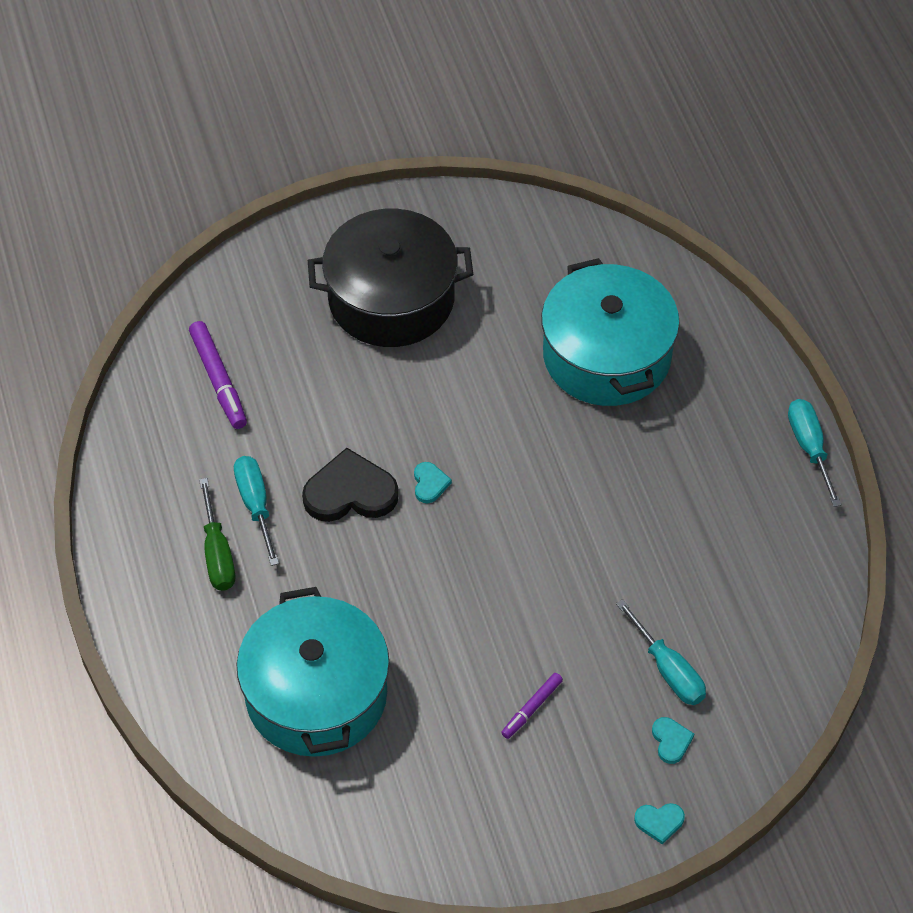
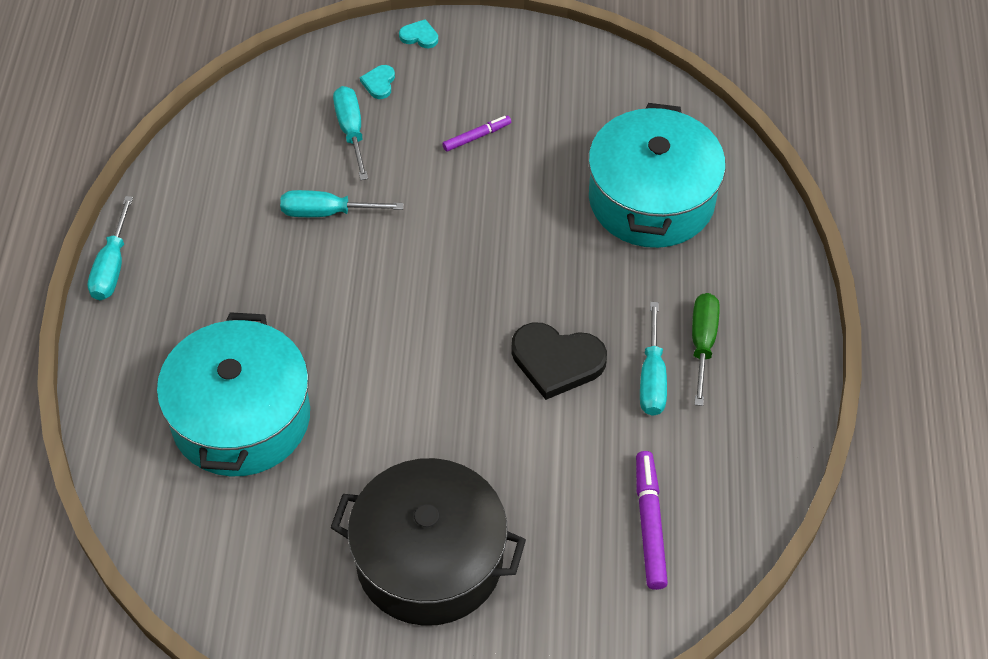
camera: 160 degrees left, 0 degrees up
turquoise heart [414,462,452,503] -> none
none -> turquoise screwdriver [280,190,404,217]

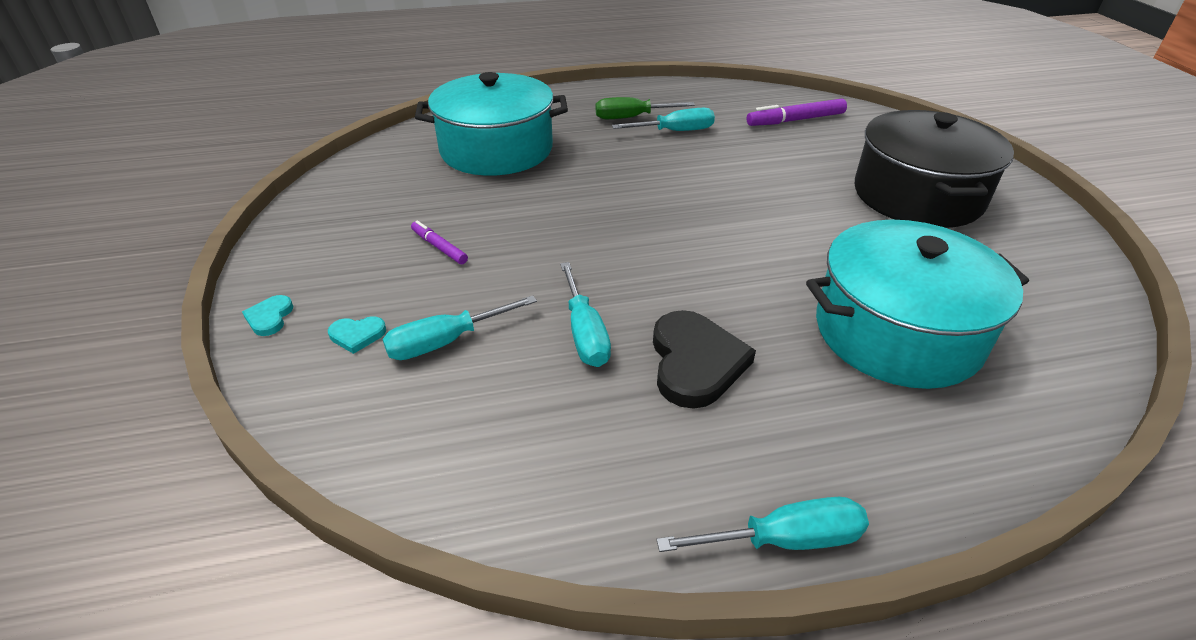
camera: 105 degrees left, 15 degrees down
black heart [511,322,607,400] -> black heart moved to [653,310,756,409]

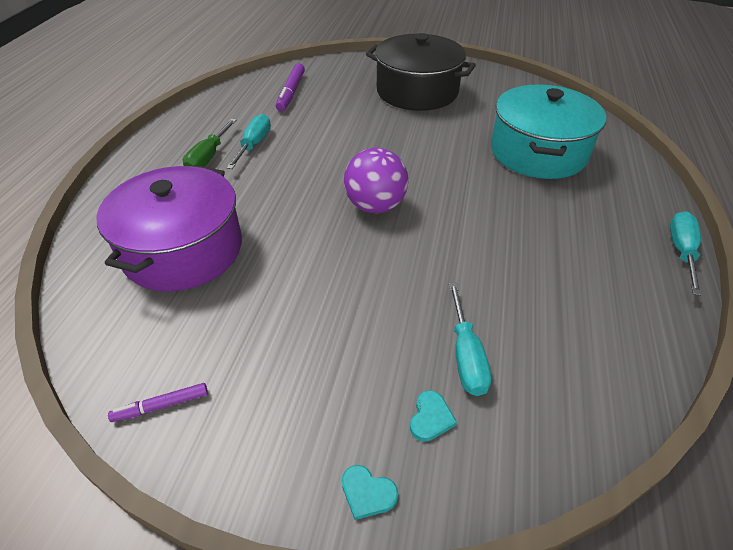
camera: 65 degrees left, 5 degrees up
purple marker [411,220,468,264] -> purple marker moved to [108,383,208,422]
turquoise pot [415,72,568,176] -> purple pot [96,166,242,291]
turquoise screwdriver [560,262,611,367] -> none
black heart [653,310,756,409] -> none
none -> purple ball [344,148,408,213]

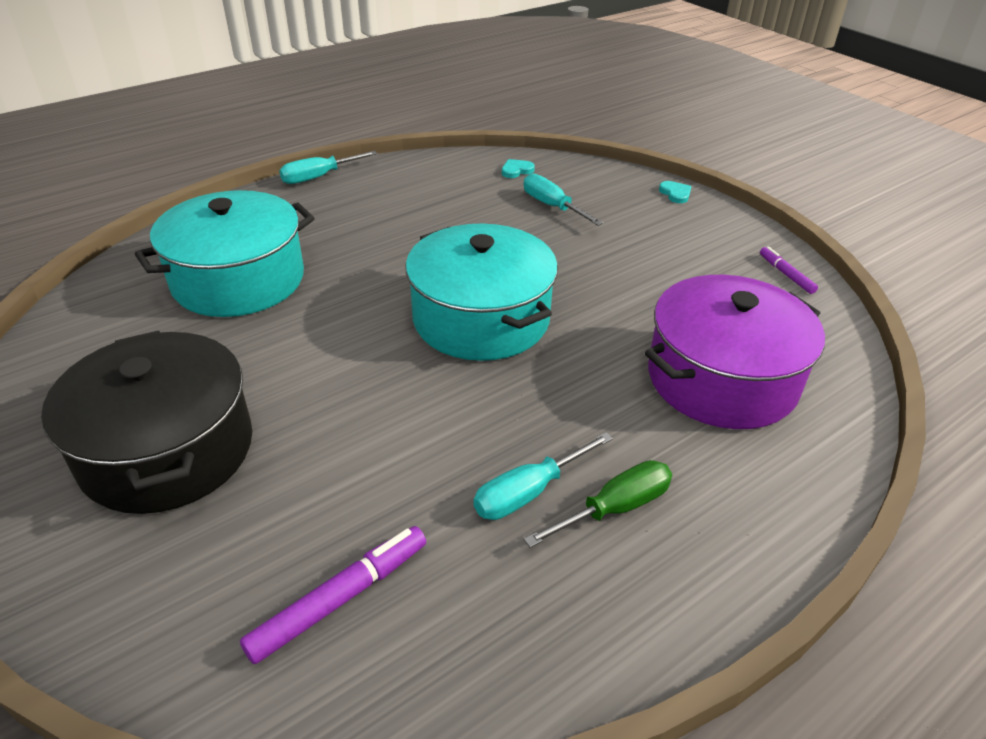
camera: 140 degrees left, 5 degrees down
purple marker [108,383,208,422] -> purple marker turned 135 degrees counterclockwise [760,247,818,294]
purple ball [344,148,408,213] -> turquoise pot [405,223,558,361]
turquoise heart [410,390,457,441] -> turquoise heart moved to [502,159,535,178]
turquoise screwdriver [449,282,491,396] -> turquoise screwdriver turned 75 degrees counterclockwise [524,173,603,226]

